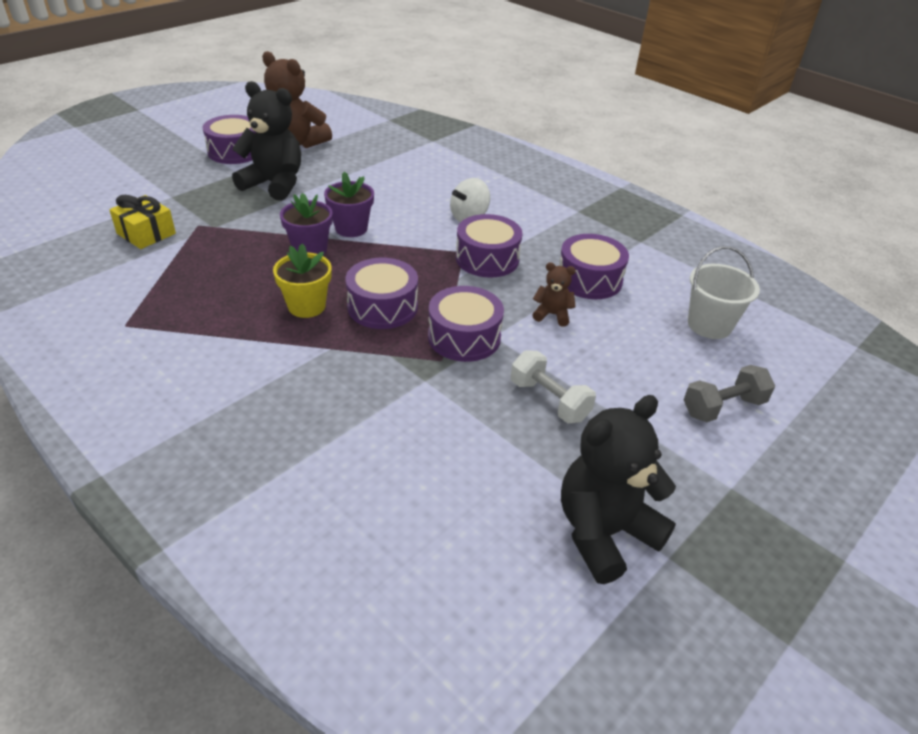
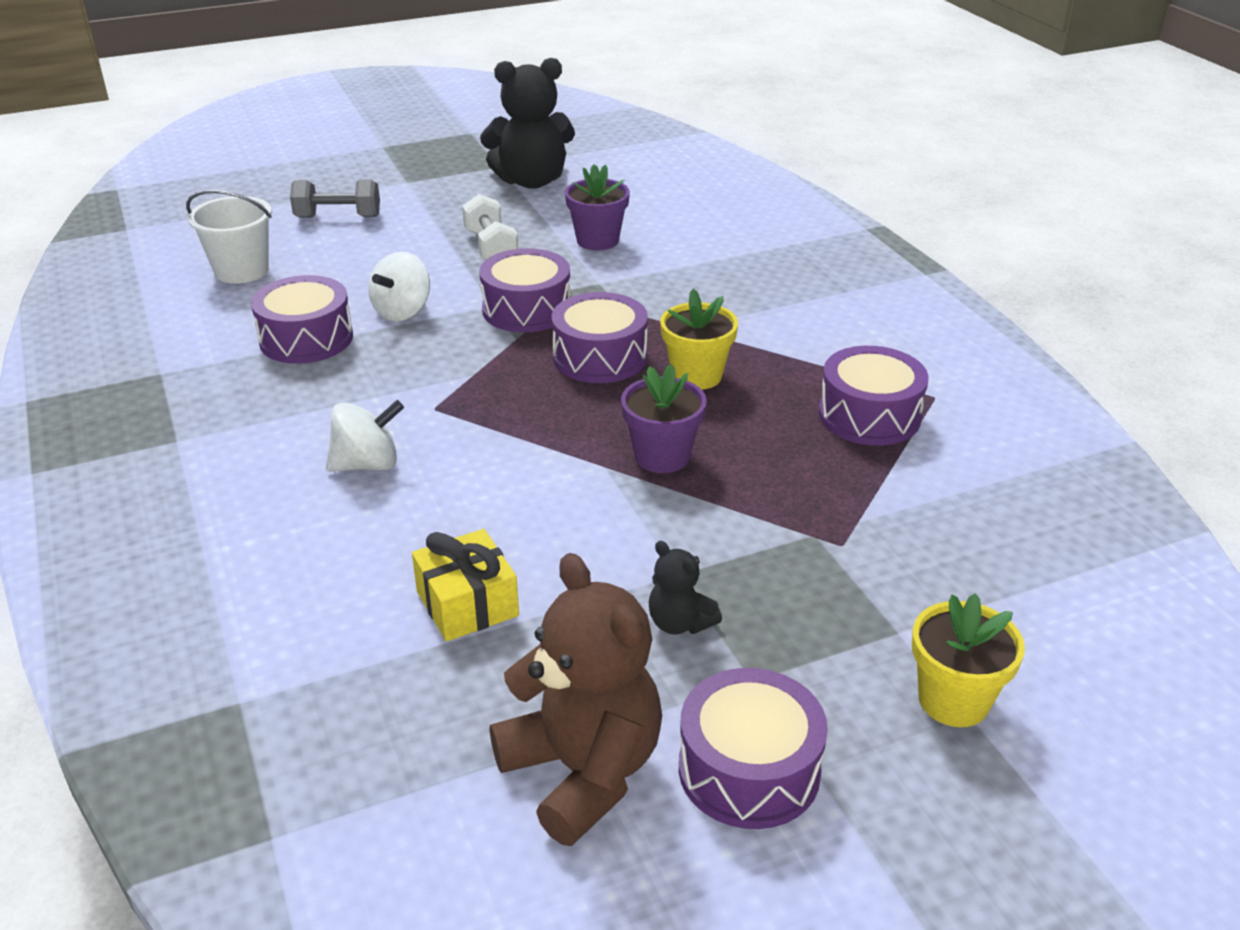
camera: 155 degrees left, 5 degrees down
yellow gift [109,195,176,249] -> yellow gift moved to [412,529,519,641]
black teddy bear [232,81,301,201] -> black teddy bear [649,541,722,635], size x0.48
purple flower pot [324,172,374,237] -> purple flower pot moved to [565,164,630,250]
purple drum [456,214,522,278] -> purple drum moved to [819,346,929,446]
brown teddy bear [532,262,576,327] -> white spinning top [368,252,430,321]
none -> yellow flower pot [912,593,1025,727]

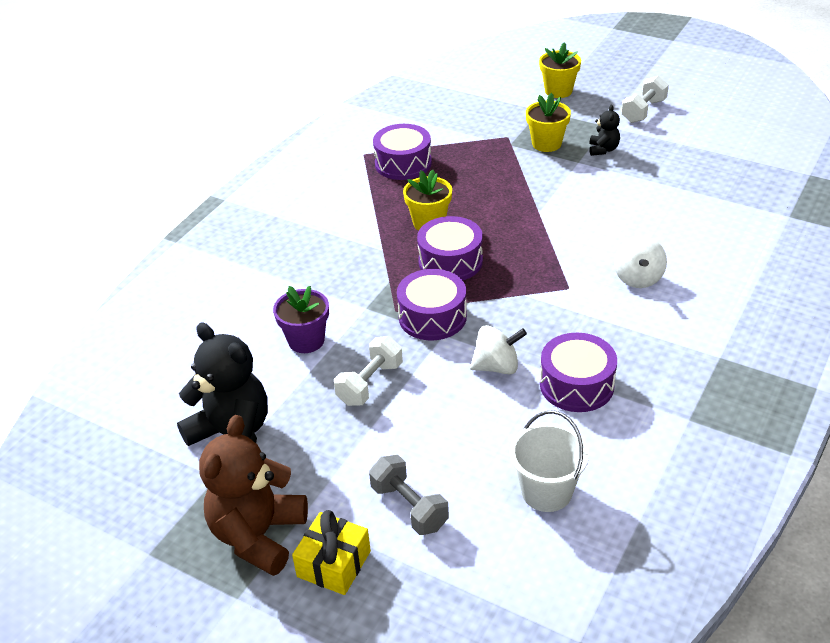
camera: 125 degrees left, 5 degrees up
white spinning top [326,400,404,472] -> white spinning top turned 120 degrees counterclockwise [614,236,667,288]
yellow gift [412,529,519,641] -> yellow gift moved to [292,510,371,595]
brown teddy bear [490,553,662,846] -> brown teddy bear moved to [199,415,308,576]
purple flower pot [621,364,707,473] -> none
purple drum [679,668,828,829] -> white dumbbell [621,76,669,123]
none -> yellow flower pot [526,93,571,152]

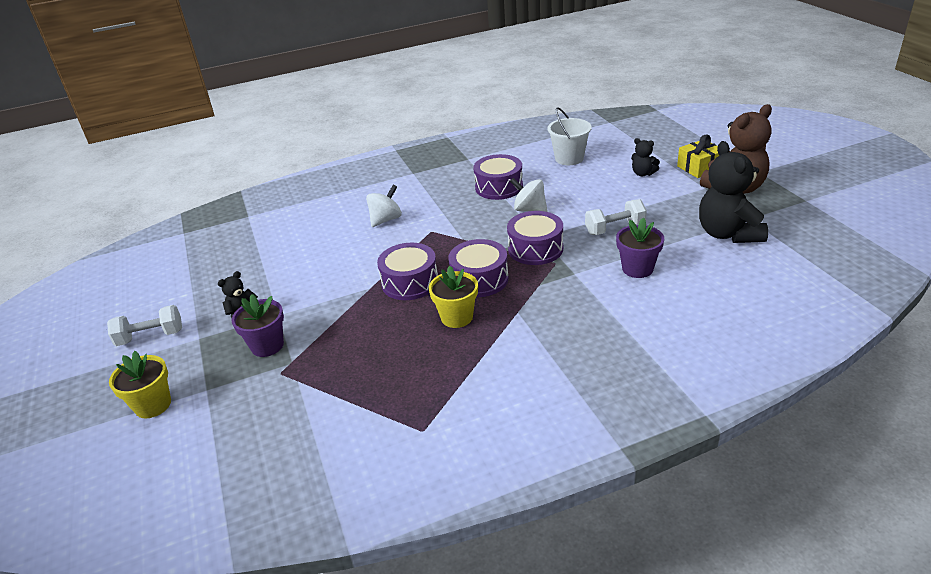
camera: 140 degrees left, 5 degrees down
grey dumbbell [369,455,449,535] -> black teddy bear [631,138,660,176]
purple drum [373,124,432,180] -> purple drum moved to [377,243,438,300]
yellow flower pot [526,93,571,152] -> purple flower pot [232,294,284,357]

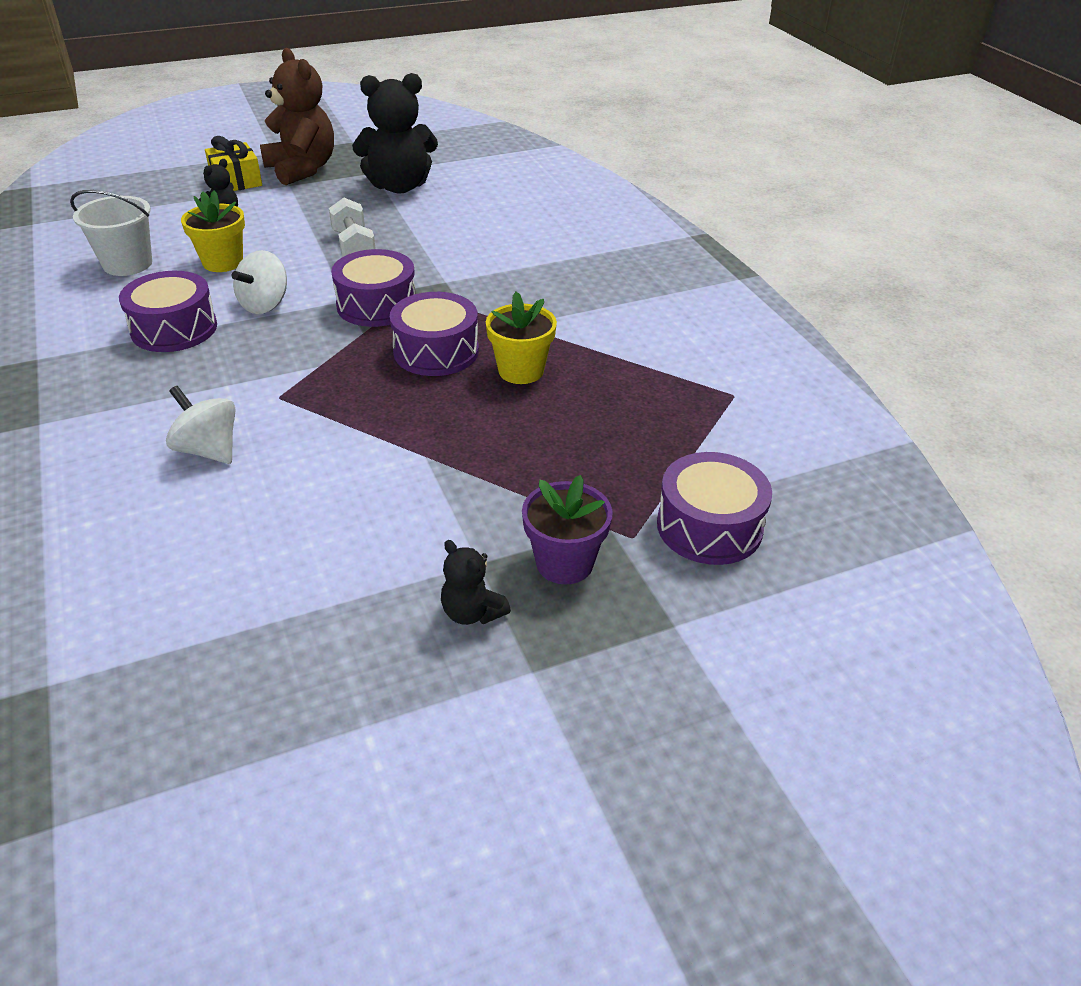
camera: 95 degrees left, 5 degrees up
white dumbbell [107,305,182,346] -> none
yellow flower pot [109,351,171,418] -> yellow flower pot moved to [181,190,245,272]
purple drum [377,243,438,300] -> purple drum moved to [657,452,772,565]
purple flower pot [616,217,664,278] -> none

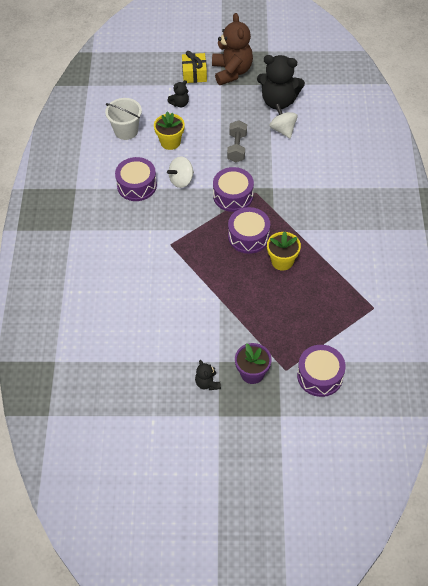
camera: 25 degrees right, 15 degrees up
white spinning top [166,386,236,464] -> white spinning top moved to [269,104,298,139]
white dumbbell [329,198,376,257] -> grey dumbbell [227,120,247,162]

